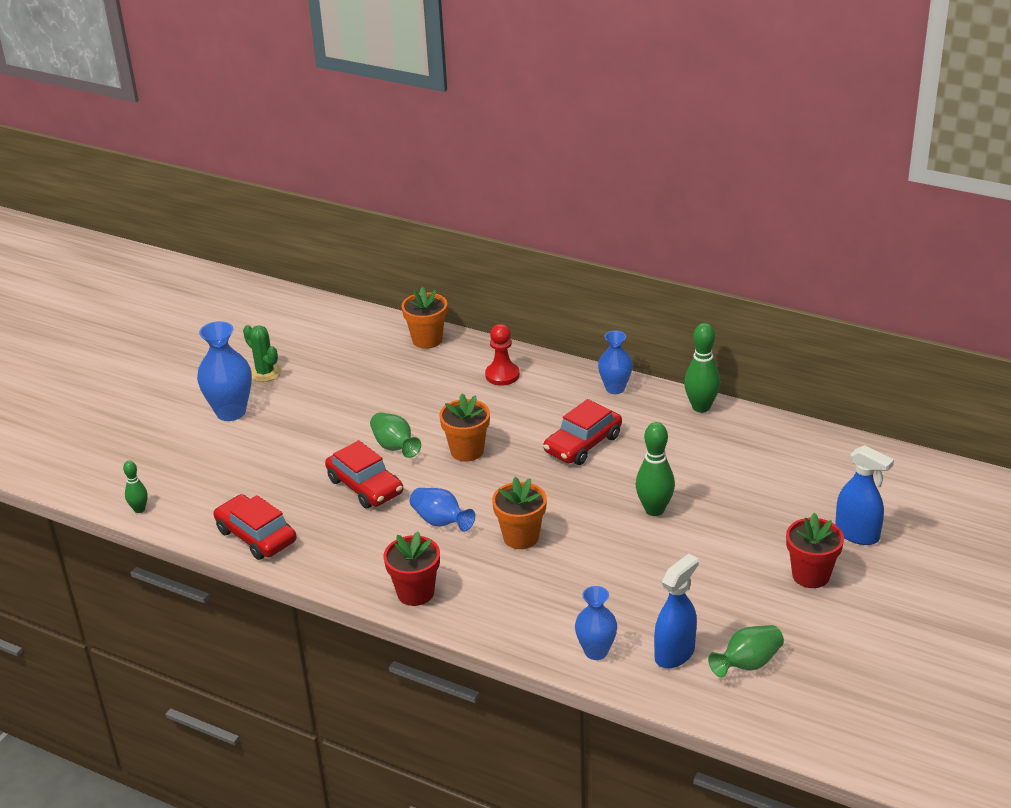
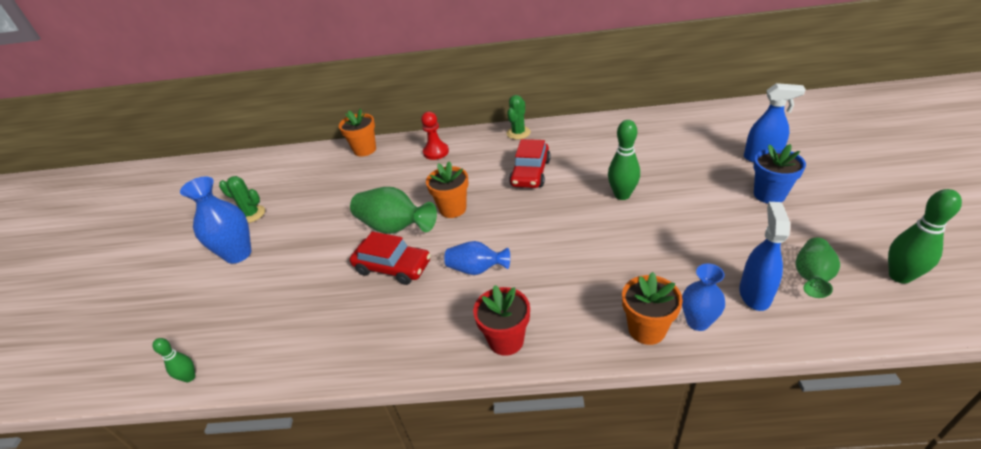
camera: 25 degrees left, 5 degrees up
red car [214,494,297,560] -> none
green vase [370,412,421,458] -> green vase [350,187,437,234], size x1.55
orange flower pot [492,477,547,549] -> orange flower pot moved to [622,272,683,345]
blue vase [598,331,633,394] -> green cactus [507,95,531,140]
green bowling pin [684,323,720,413] -> green bowling pin moved to [888,189,962,284]
red flower pot [786,512,844,588] -> blue flower pot [753,144,806,203]

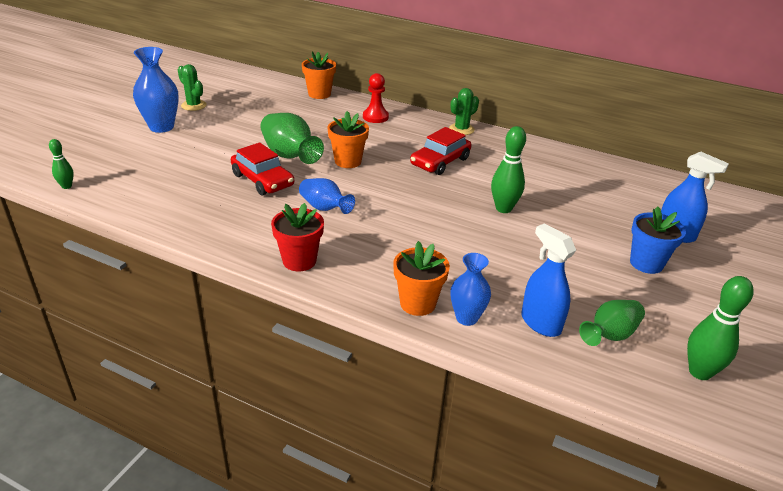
camera: 20 degrees right, 5 degrees down
blue spray bottle [739,202,790,311] -> blue spray bottle turned 75 degrees counterclockwise [521,223,576,337]

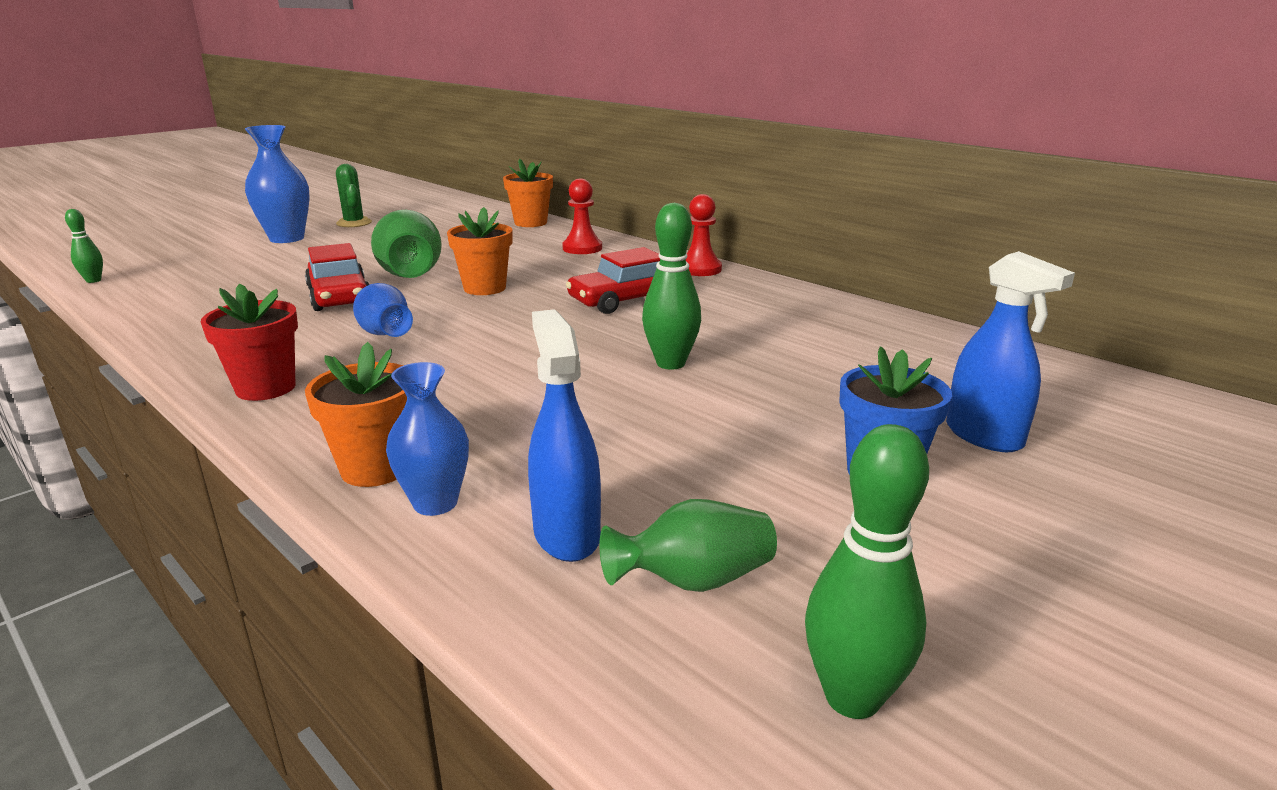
camera: 20 degrees right, 10 degrees down
green cactus [449,88,479,135] -> red pawn [686,194,722,276]

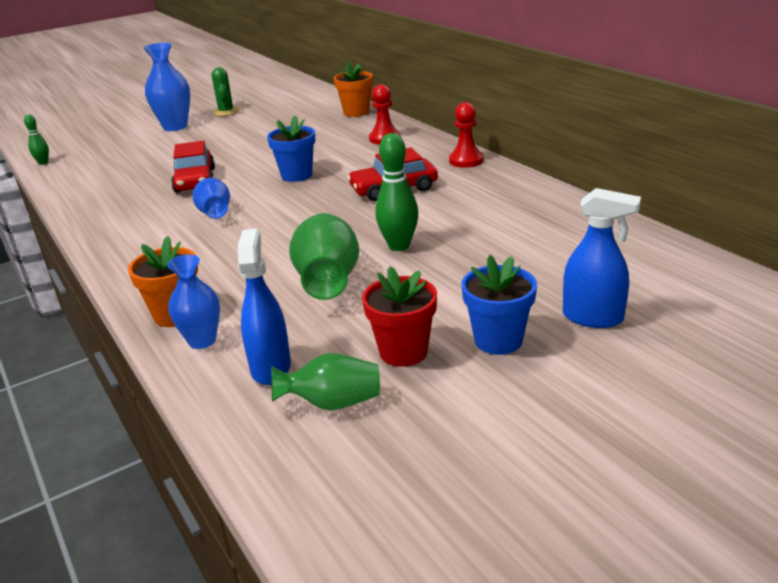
camera: 15 degrees right, 5 degrees up
red flower pot [201,284,298,401] -> red flower pot moved to [362,266,437,367]
green vase [371,210,442,278] -> green vase moved to [289,213,359,300]
orange flower pot [447,207,512,295] -> blue flower pot [267,115,315,182]
green bowling pin [805,424,929,719] -> none
blue spray bottle [946,251,1075,452] -> blue spray bottle turned 45 degrees counterclockwise [563,188,641,328]

